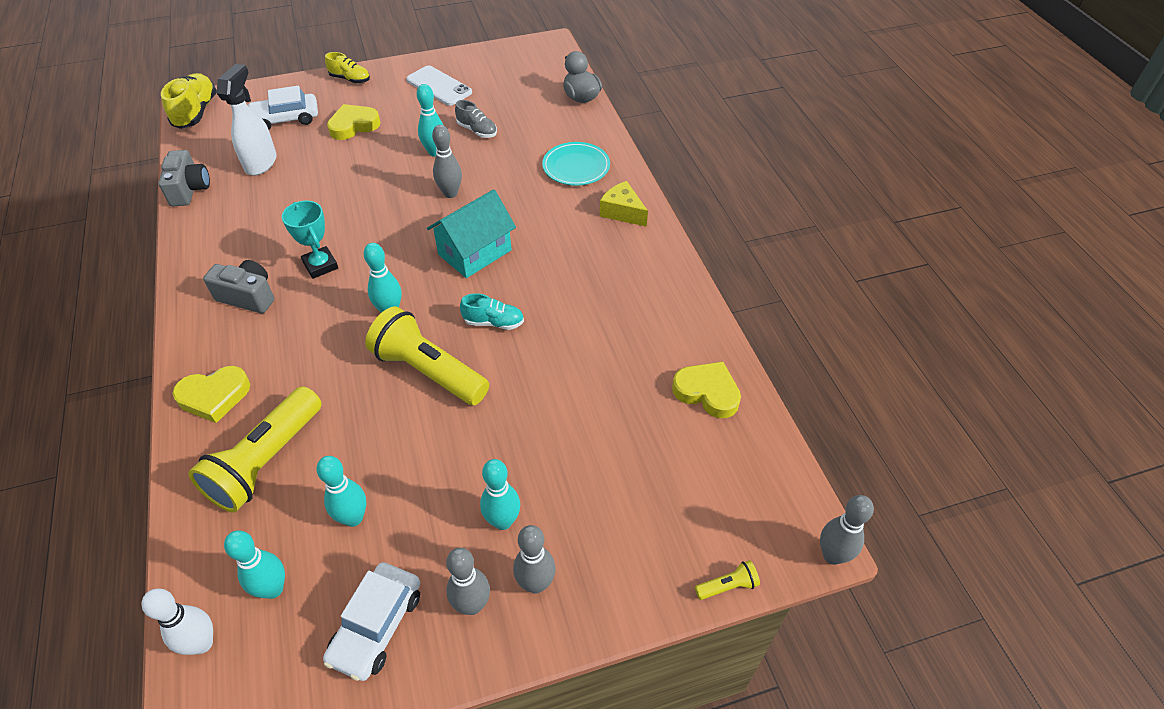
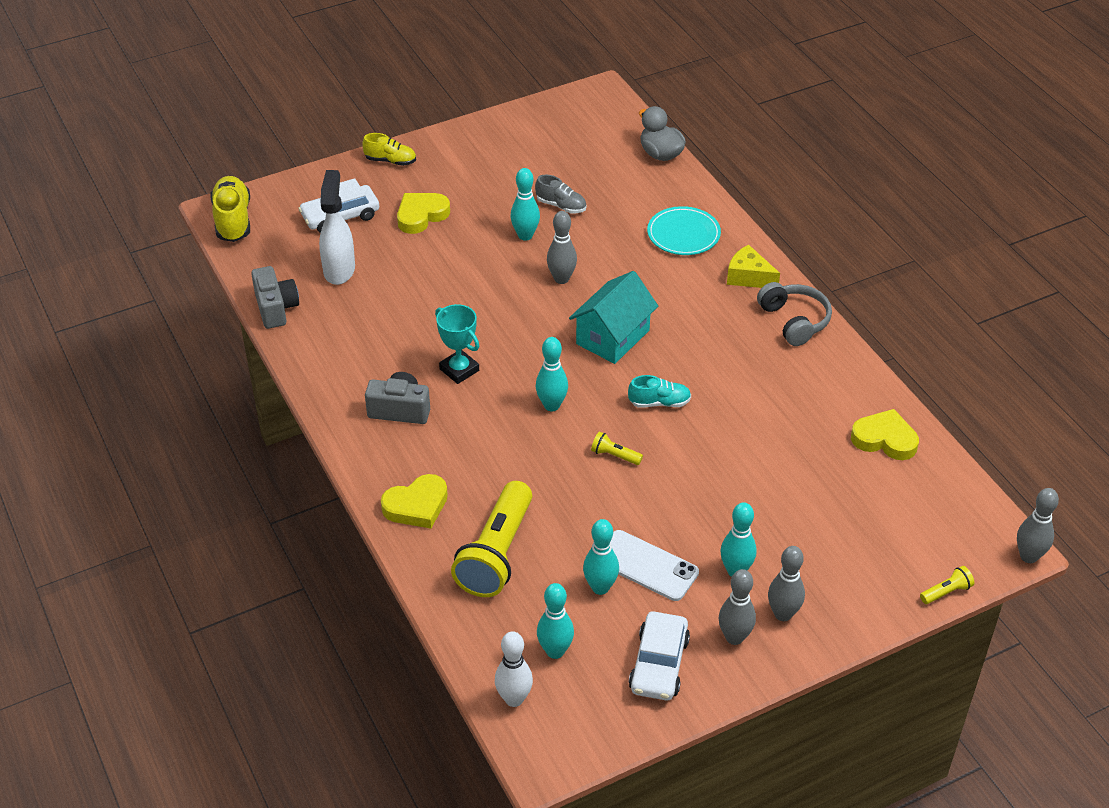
camera: 10 degrees left, 5 degrees down
yellow flashlight [365,306,489,405] -> yellow flashlight [591,432,643,465], size x0.41
white phone [406,65,472,106] -> white phone moved to [610,530,699,601]
none -> grey headphones [757,282,832,346]

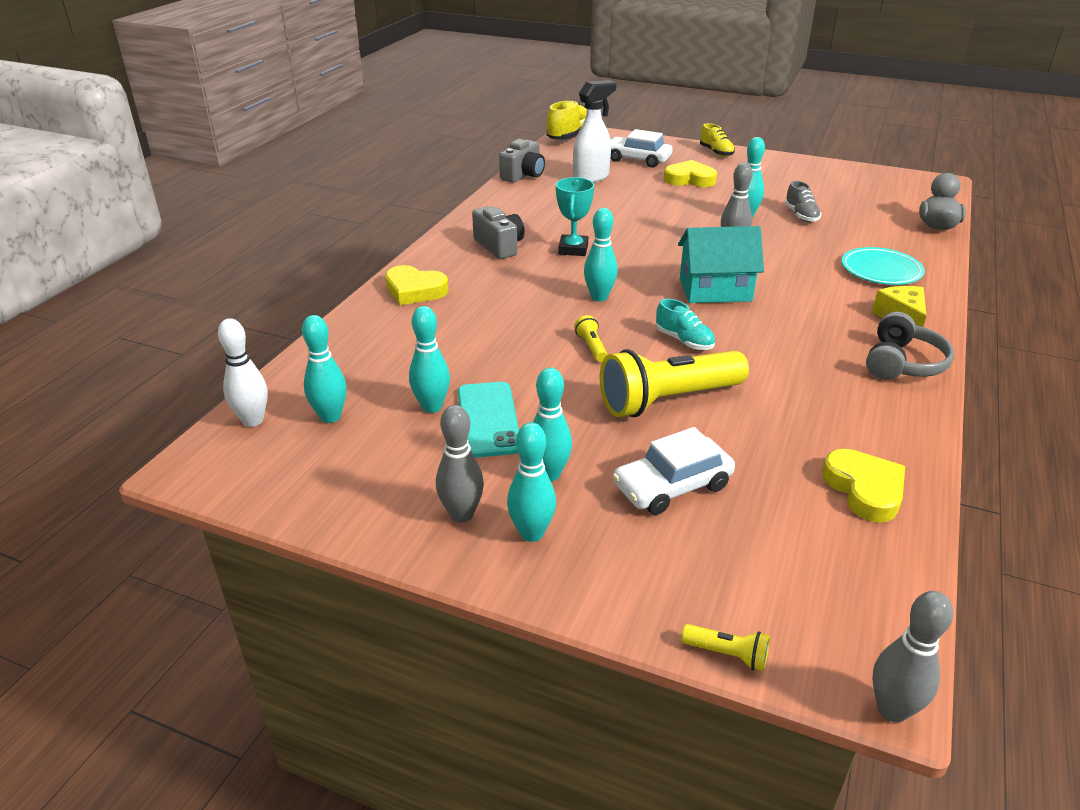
camera: 50 degrees right, 10 degrees down
yellow flashlight [451,481,532,597] -> yellow flashlight moved to [600,349,749,417]
white phone [610,530,699,601] -> turquoise phone [458,382,519,458]
white car [629,611,690,700] -> white car moved to [613,427,735,515]
grey bowling pin [768,546,805,621] -> turquoise bowling pin [507,422,556,542]

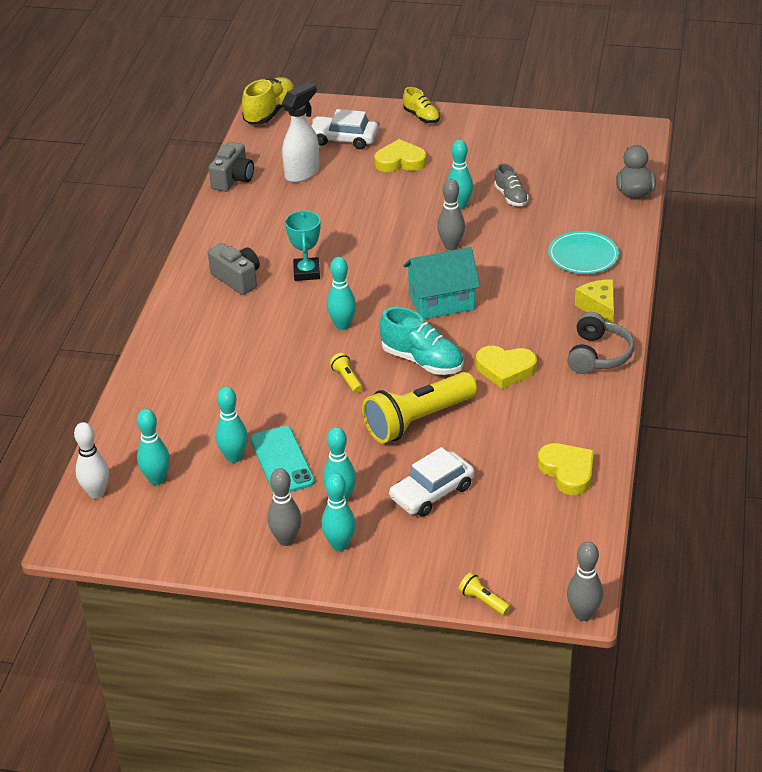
camera: 10 degrees left, 5 degrees up
yellow heart [385,265,449,305] -> yellow heart moved to [476,346,537,389]
turquoise shoe [656,299,715,350] -> turquoise shoe [379,307,463,375], size x1.62
yellow flashlight [681,624,770,671] -> yellow flashlight turned 150 degrees counterclockwise [459,572,510,615]

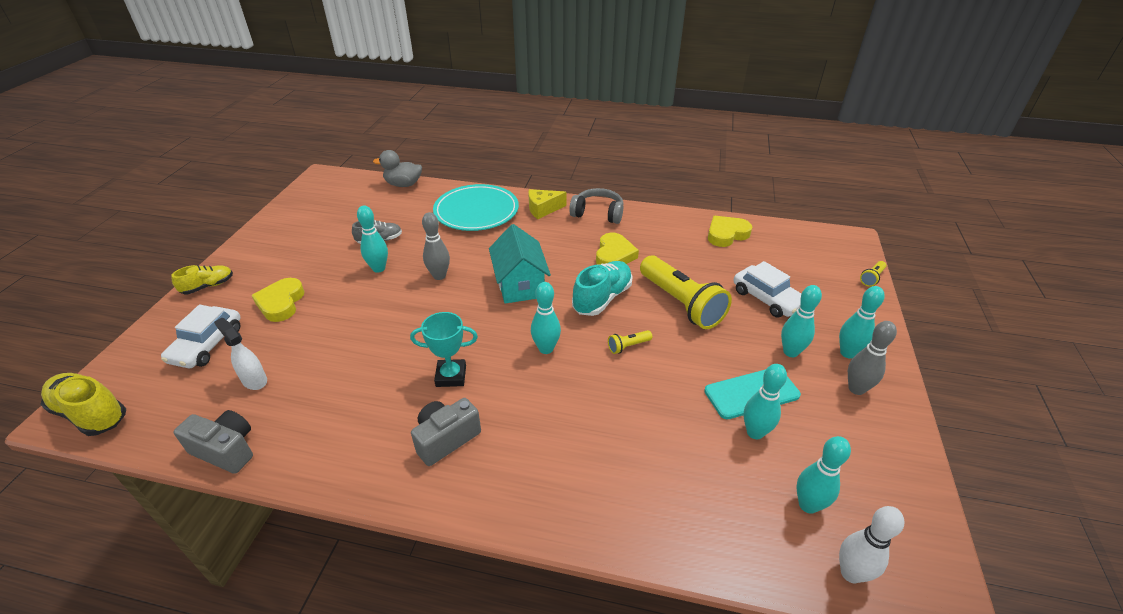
camera: 90 degrees left, 0 degrees up
white spray bottle [282,82,320,183] -> white spray bottle [214,318,267,390], size x0.66
turquoise plate [548,231,619,274] -> turquoise plate [433,184,519,231], size x1.51
grey bowling pin [567,542,603,621] -> none

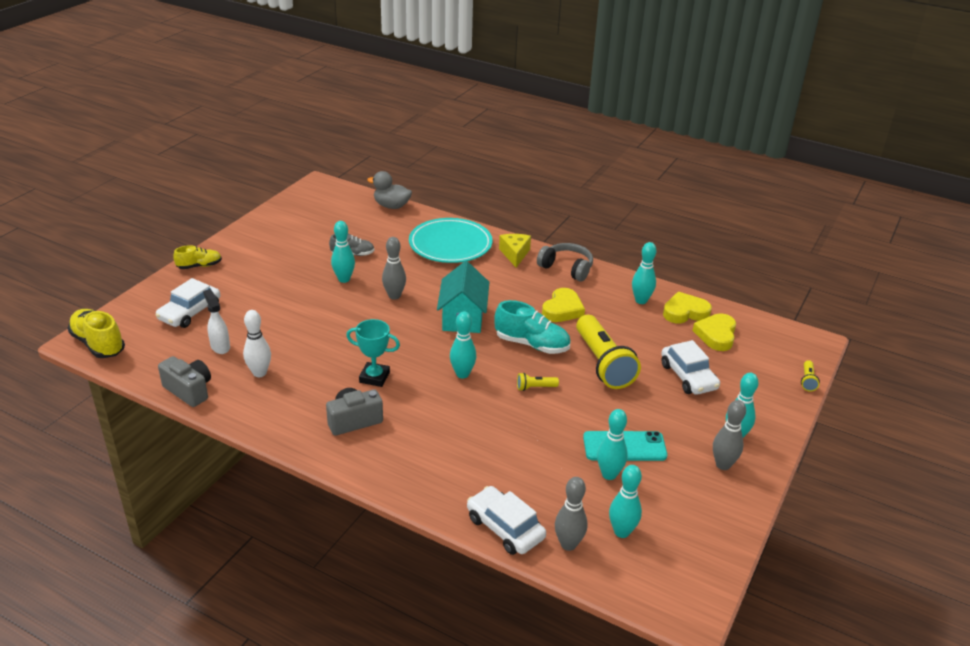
camera: 15 degrees right, 5 degrees down
yellow heart [251,278,304,322] -> yellow heart moved to [692,313,736,351]
yellow cheese [528,189,566,219] -> yellow cheese turned 90 degrees clockwise [499,234,531,268]
turquoise shoe [572,261,633,316] -> turquoise shoe turned 60 degrees clockwise [494,300,570,354]
turquoise bowling pin [781,285,822,357] -> turquoise bowling pin moved to [632,242,656,304]
white bowling pin [839,506,904,583] -> white bowling pin moved to [243,310,271,377]
yellow flashlight [860,261,886,287] -> yellow flashlight turned 45 degrees counterclockwise [801,360,820,392]
none -> white car [467,486,546,555]
none -> grey bowling pin [555,477,588,551]

